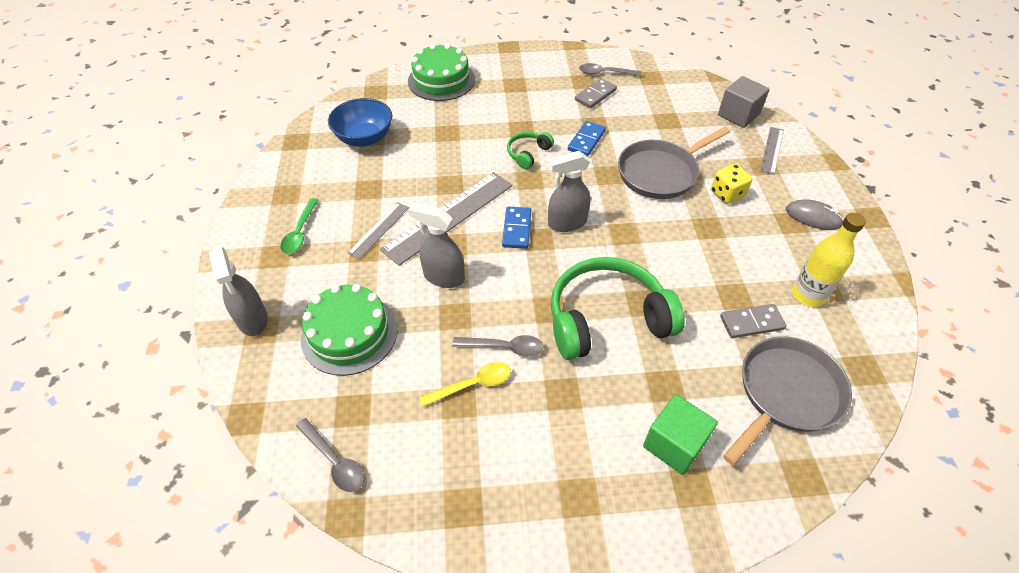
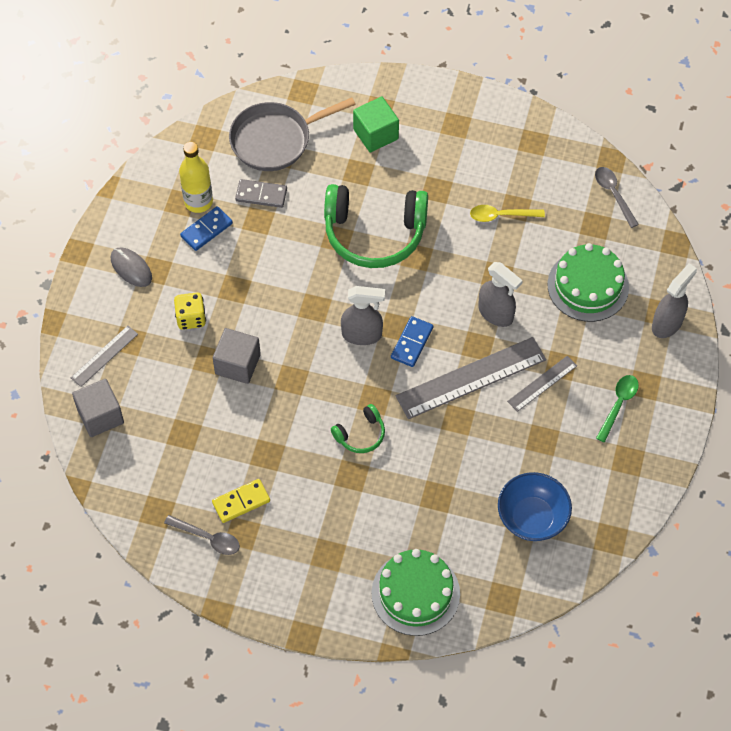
camera: 160 degrees left, 10 degrees up
grey spray bottle [209,248,268,336] -> grey spray bottle turned 45 degrees clockwise [652,263,697,338]
grey spoon [453,335,544,357] -> none
blue domino [568,121,606,156] -> blue domino moved to [180,206,233,251]
grey domino [575,78,617,108] -> yellow domino [212,479,270,523]
grey pan [618,126,730,199] -> grey cube [213,328,261,384]

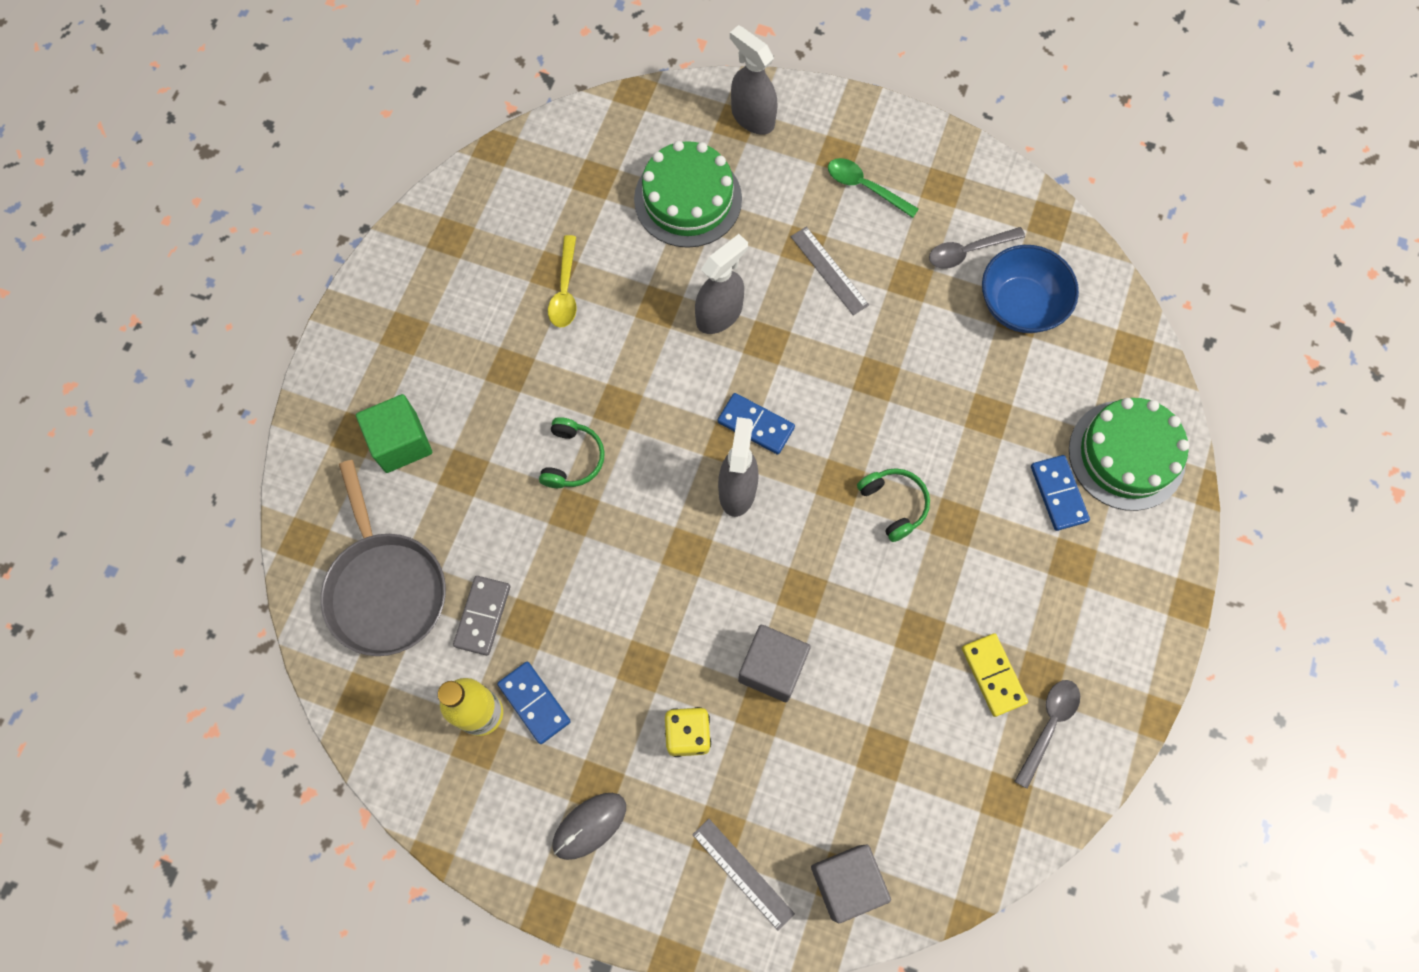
camera: 85 degrees left, 10 degrees up
green headphones [324,184,428,268] -> green headphones [539,417,605,488], size x0.46
grey ruler [396,337,546,419] -> none
grey spoon [595,167,639,228] -> grey spoon moved to [929,227,1025,269]
none -> blue domino [1031,455,1090,531]

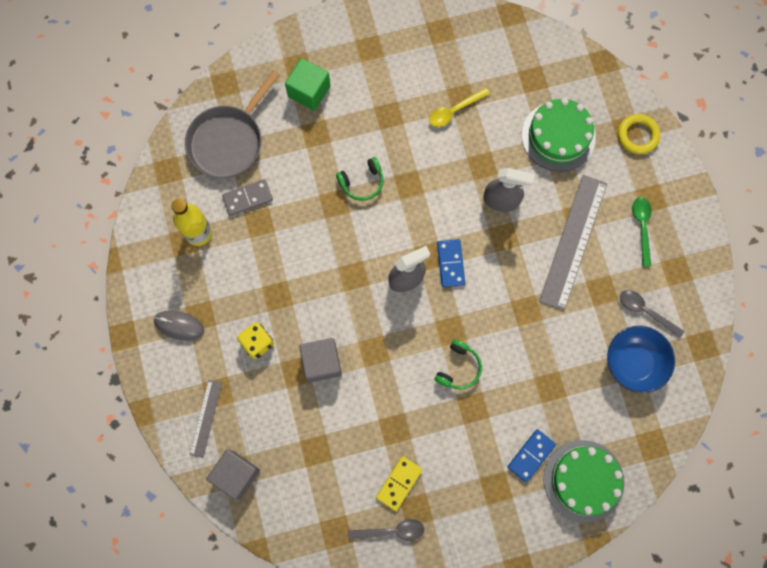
camera: 55 degrees right, 5 degrees up
blue domino [497,662,571,744] -> none
grey spray bottle [730,25,777,135] -> yellow ring [618,114,660,154]
grey ruler [791,227,869,315] -> grey ruler [539,175,607,311], size x1.92

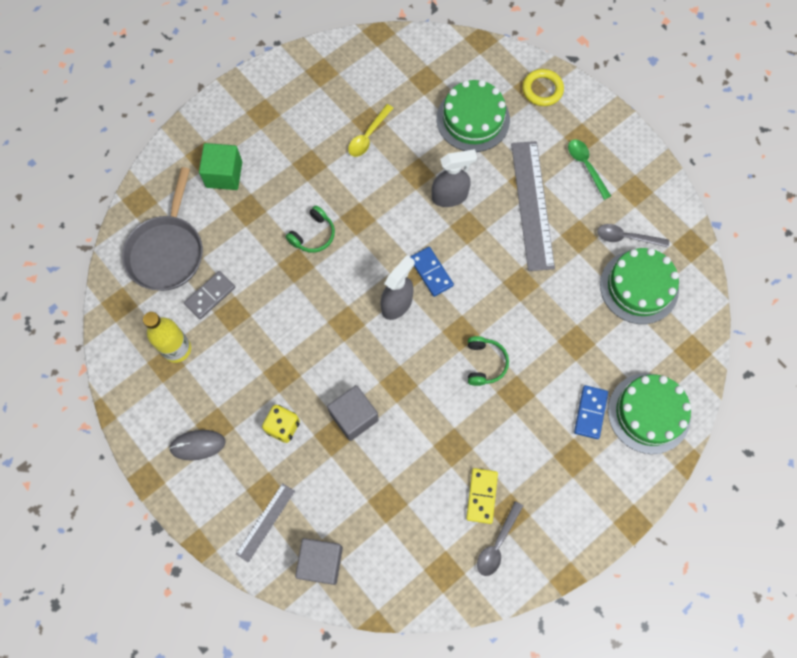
camera: 25 degrees left, 5 degrees down
grey ruler [189,380,222,458] -> grey ruler turned 45 degrees clockwise [236,483,295,563]
grey spoon [348,519,424,541] -> grey spoon turned 150 degrees clockwise [477,501,523,576]
blue bowl [607,326,675,393] -> green cake [600,248,679,324]

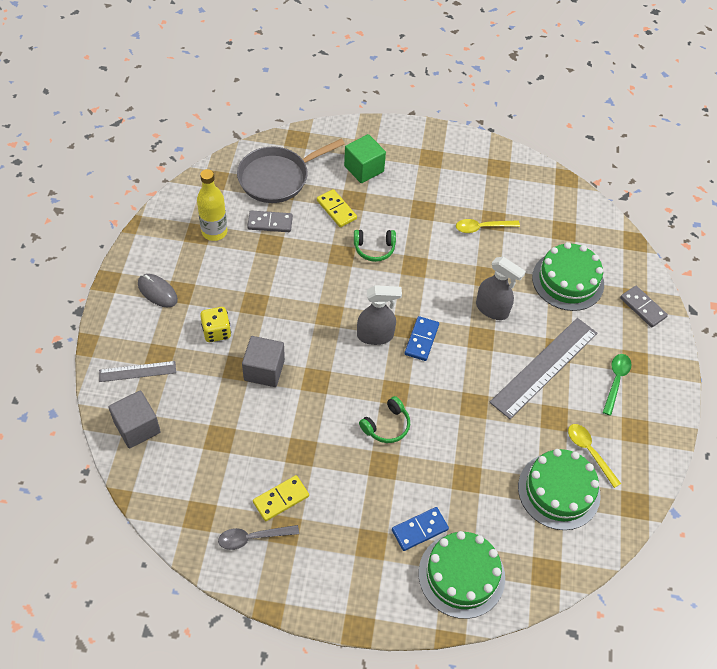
camera: 45 degrees right, 15 degrees down
yellow ring [522,69,564,106] -> grey domino [620,286,668,328]
grey spoon [597,224,669,247] -> yellow spoon [568,424,621,488]
none -> yellow domino [317,189,357,227]

